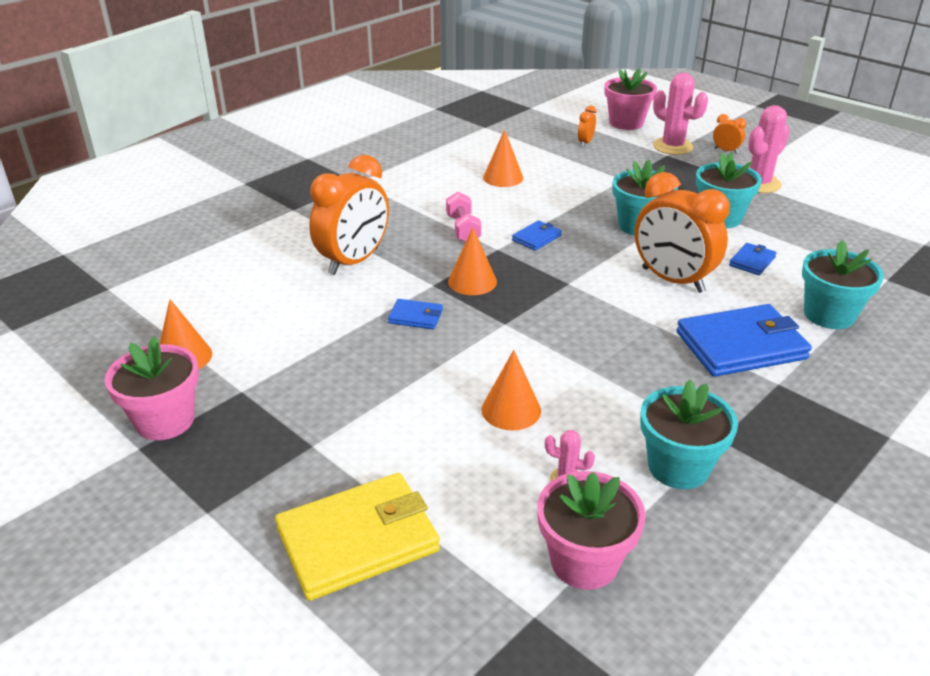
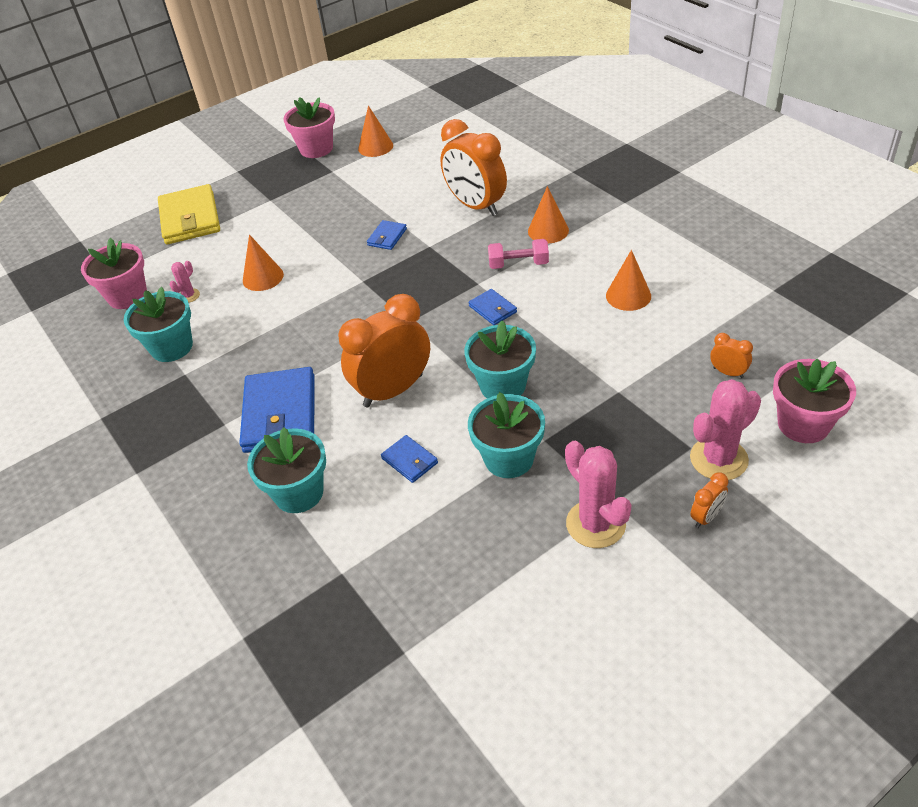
camera: 105 degrees right, 10 degrees up
orange cone [448,227,497,295] -> orange cone moved to [528,186,569,243]

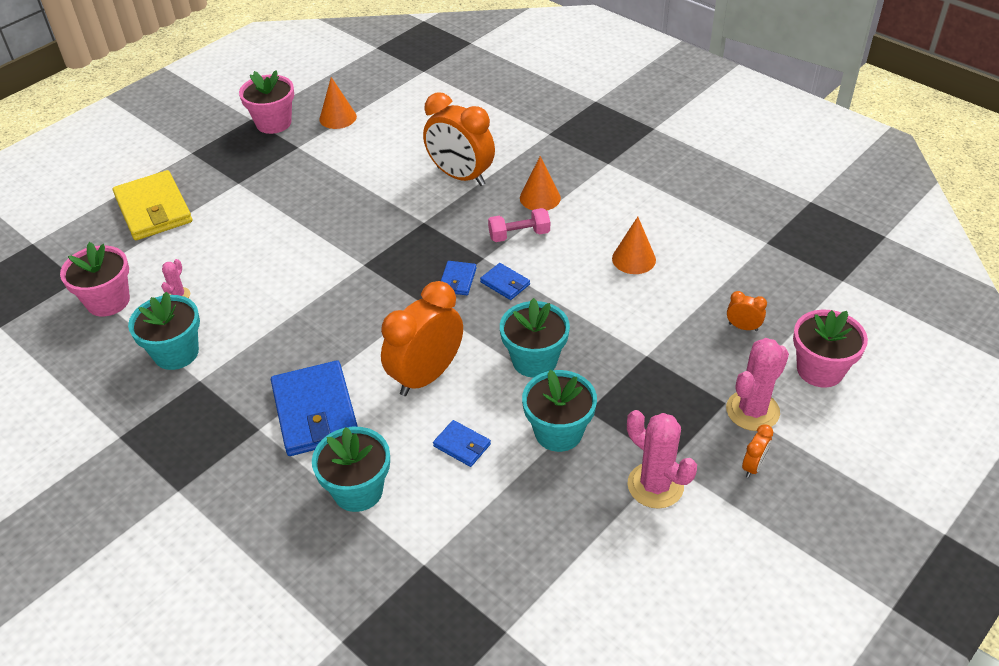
camera: 15 degrees left, 0 degrees up
orange cone [243,234,284,291] -> none
blue wallet [367,220,407,250] -> blue wallet moved to [441,261,477,295]

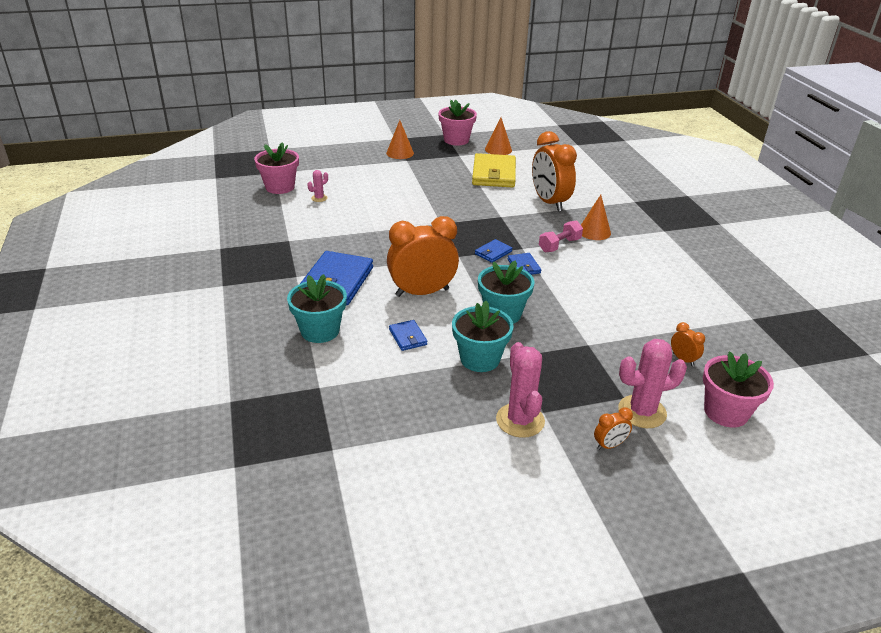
camera: 30 degrees right, 10 degrees down
yellow wallet [113,170,192,240] -> yellow wallet moved to [472,153,516,188]
turquoise flower pot [128,292,200,370] -> none
pink dumbbell [488,208,550,242] -> pink dumbbell turned 60 degrees counterclockwise [539,221,583,252]
orange cone [612,217,656,274] -> orange cone moved to [386,120,414,159]

